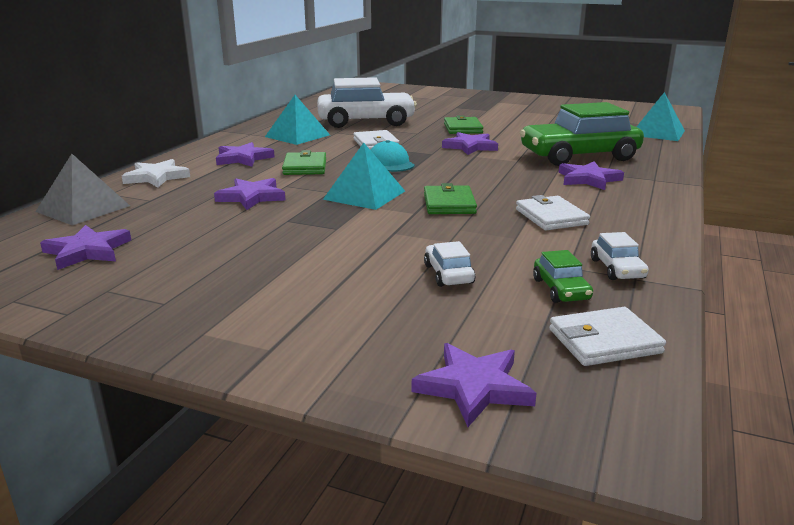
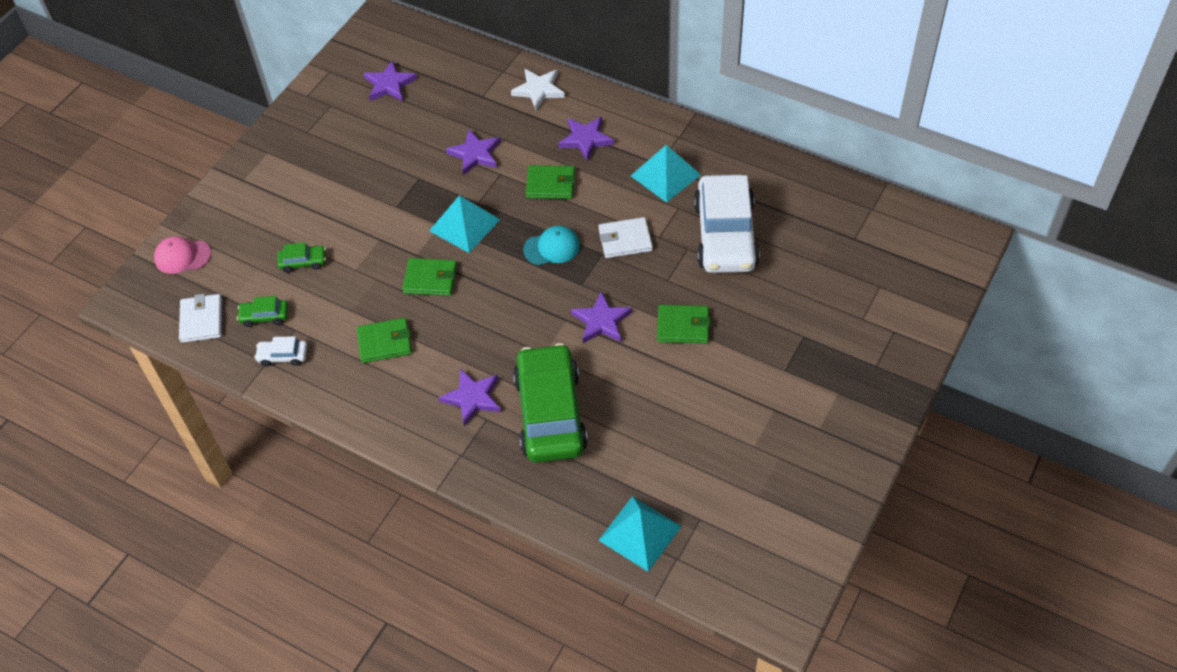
camera: 100 degrees right, 30 degrees up
grey pyramid [35,154,130,226] -> none
purple star [412,343,537,427] -> pink cap [154,236,211,274]
white car [424,241,475,287] -> green car [277,242,326,273]
white wallet [516,195,590,230] -> green wallet [357,318,412,363]

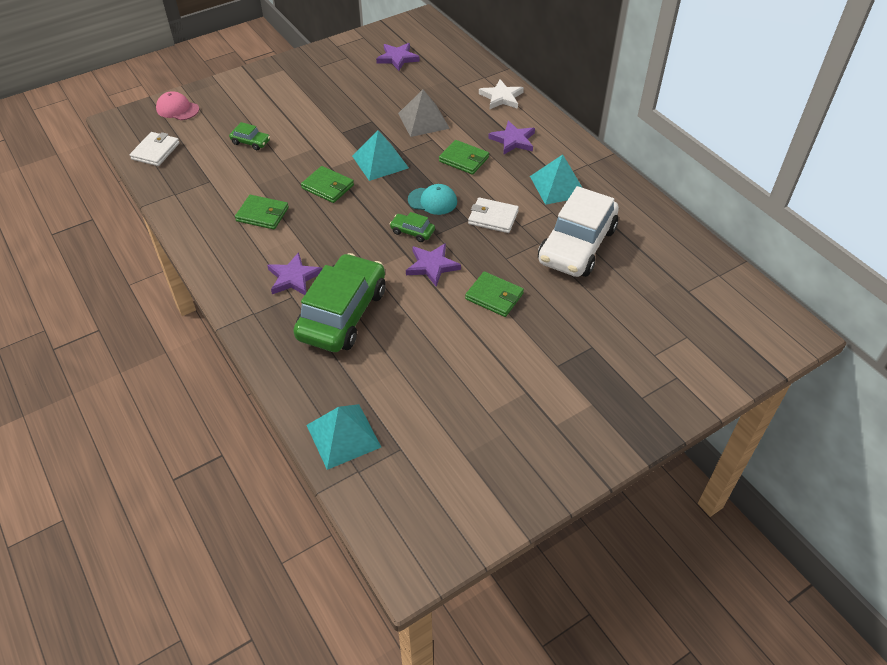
camera: 25 degrees right, 5 degrees down
green car [237,296,288,327] -> green car moved to [390,212,435,242]
white car [254,336,307,367] -> none
purple star [446,129,501,175] -> grey pyramid [398,90,450,137]

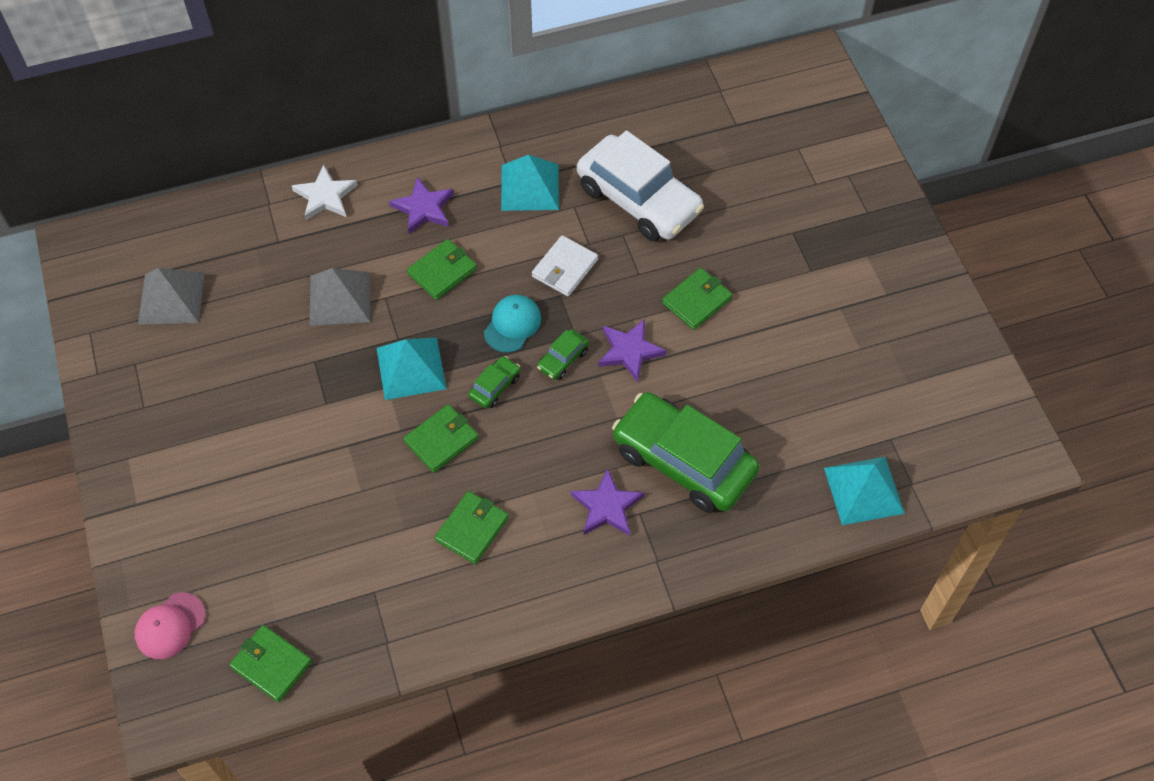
camera: 75 degrees left, 10 degrees up
white wallet [130,132,180,166] -> green wallet [229,625,312,702]
green car [229,122,270,150] -> green car moved to [468,356,520,408]
purple star [376,43,420,71] -> grey pyramid [138,268,204,325]

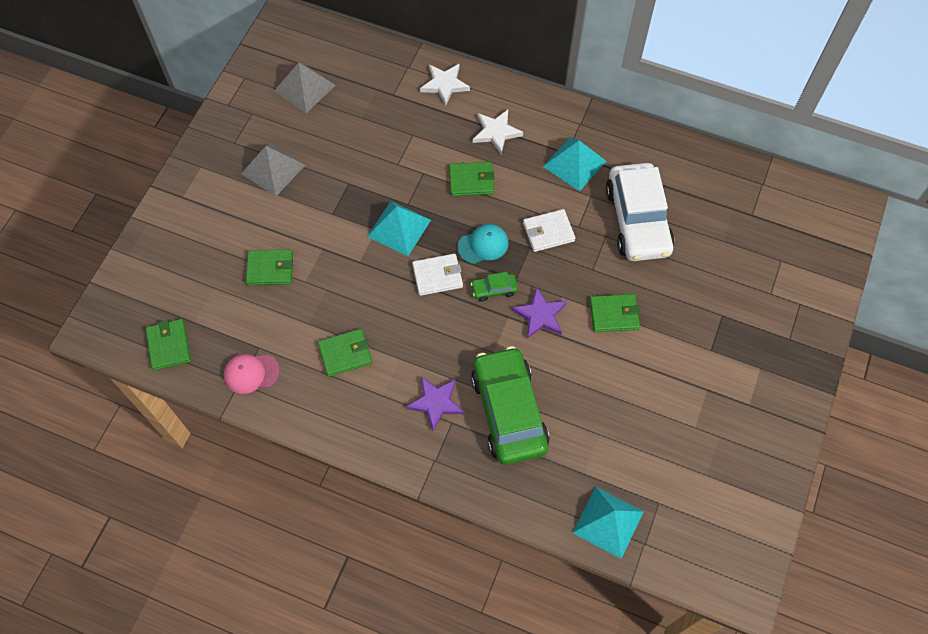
camera: 40 degrees right, 5 degrees up
pink cap [135,592,206,659] -> pink cap moved to [224,354,280,394]
grey pyramid [309,268,370,326] -> grey pyramid moved to [241,143,305,197]
purple star [389,177,454,234] -> white star [473,110,523,154]
green wallet [404,404,479,473] -> green wallet moved to [246,249,293,285]
green car [468,356,520,408] -> white wallet [412,254,463,296]

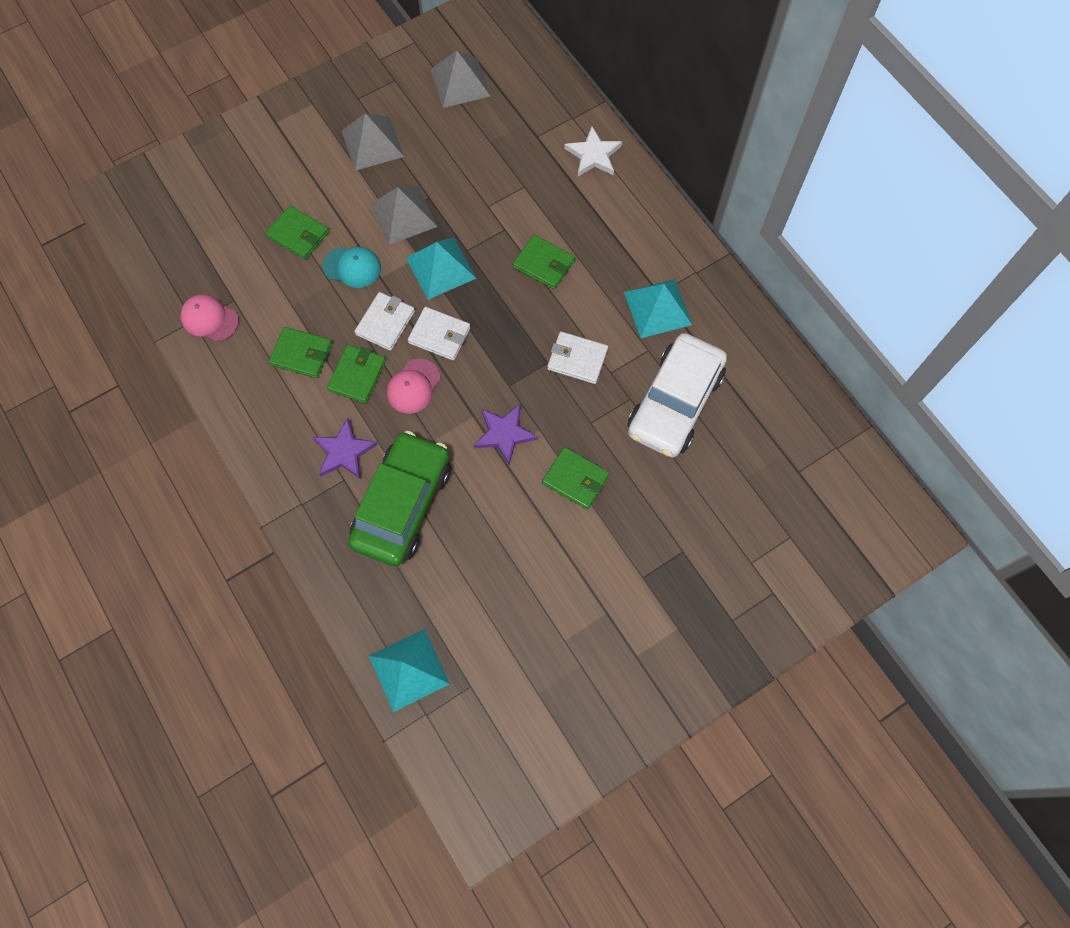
camera: 35 degrees right, 5 degrees up
green wallet [146,319,191,371] -> green wallet moved to [327,345,386,404]
turquoise cap [457,224,509,264] -> turquoise cap moved to [323,247,381,288]
green car [471,272,518,301] -> none
white star [473,110,523,154] -> none
none -> white wallet [354,292,415,351]
none -> grey pyramid [371,186,438,245]
none -> pink cap [387,359,440,414]

